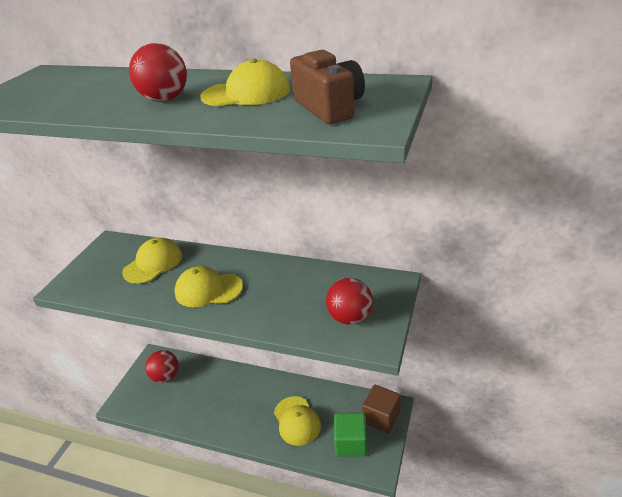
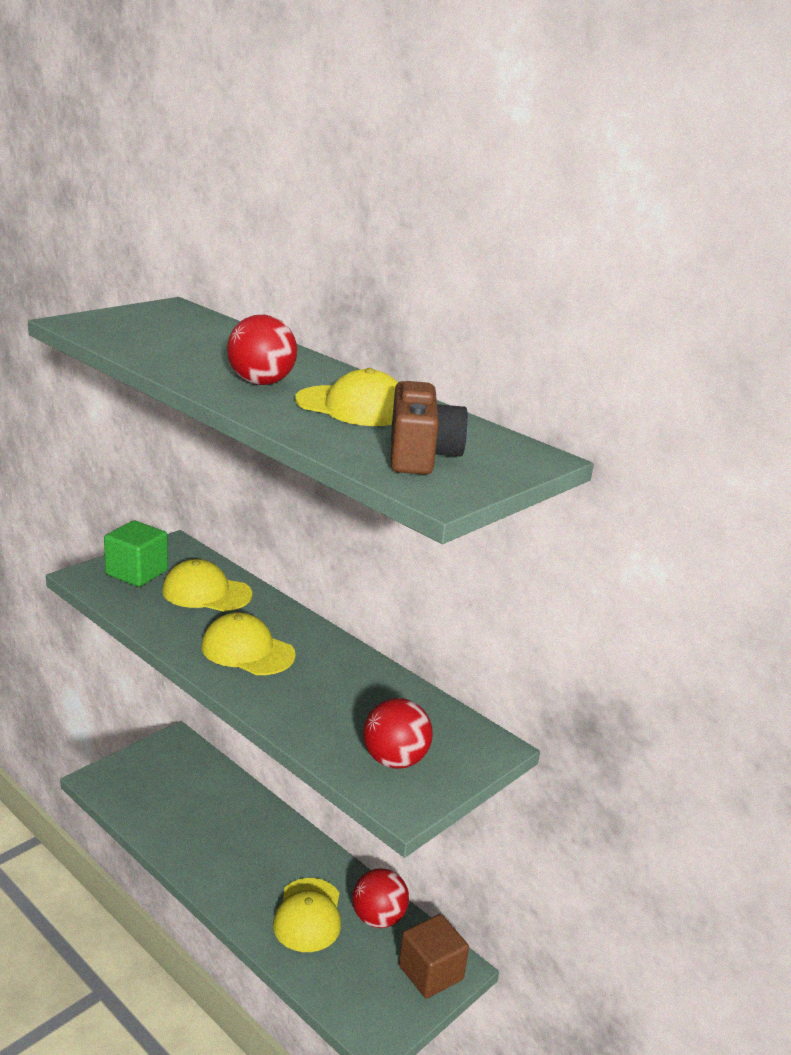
camera: 20 degrees right, 10 degrees down
yellow cap [122,238,182,284] -> yellow cap turned 135 degrees counterclockwise [162,559,252,612]
red ball [145,350,178,383] -> red ball moved to [352,868,409,928]
green cube [334,413,367,457] -> green cube moved to [104,520,168,587]

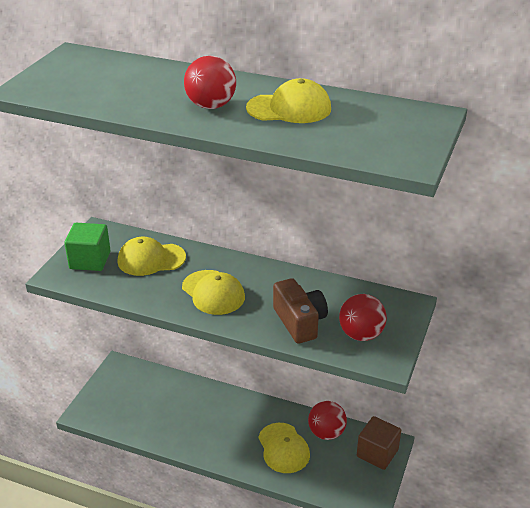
camera: 20 degrees left, 10 degrees up
yellow cap [201,612,296,675] -> yellow cap turned 135 degrees counterclockwise [182,270,245,315]
brown camera [391,381,468,475] -> brown camera moved to [273,278,328,344]

